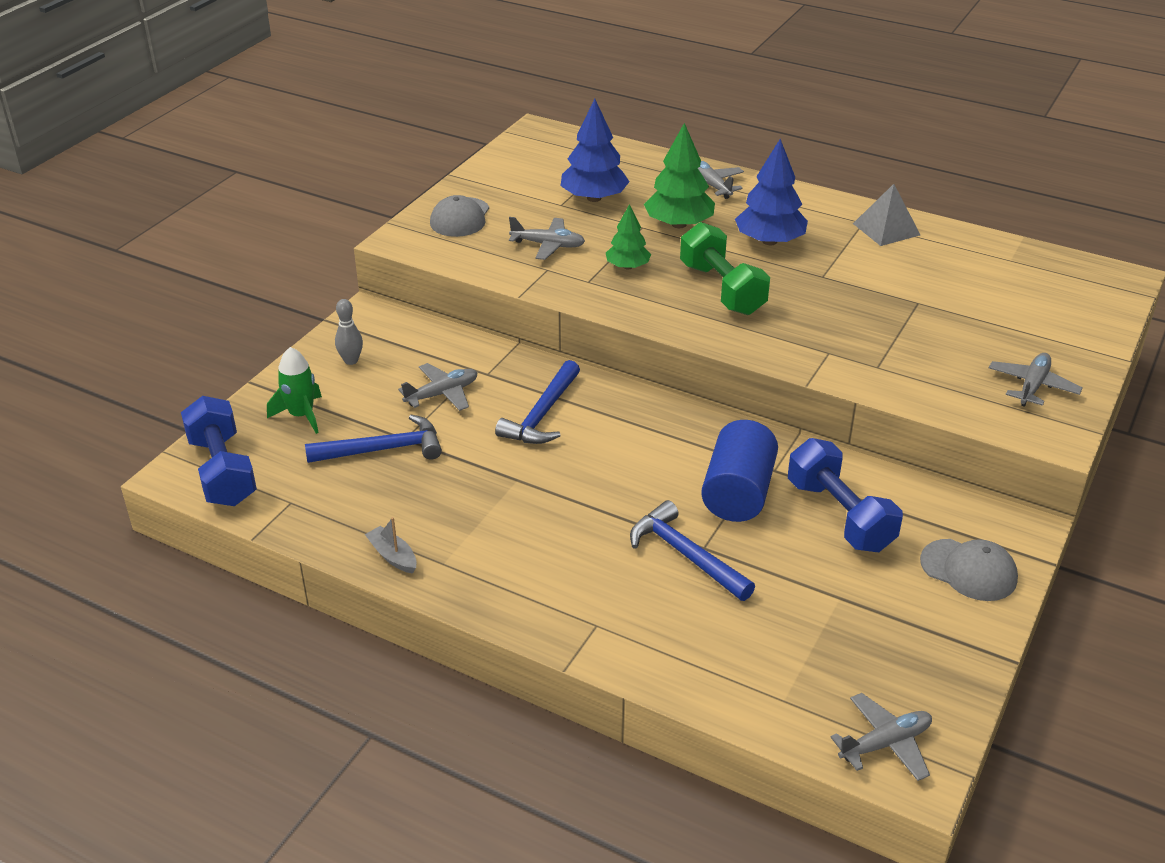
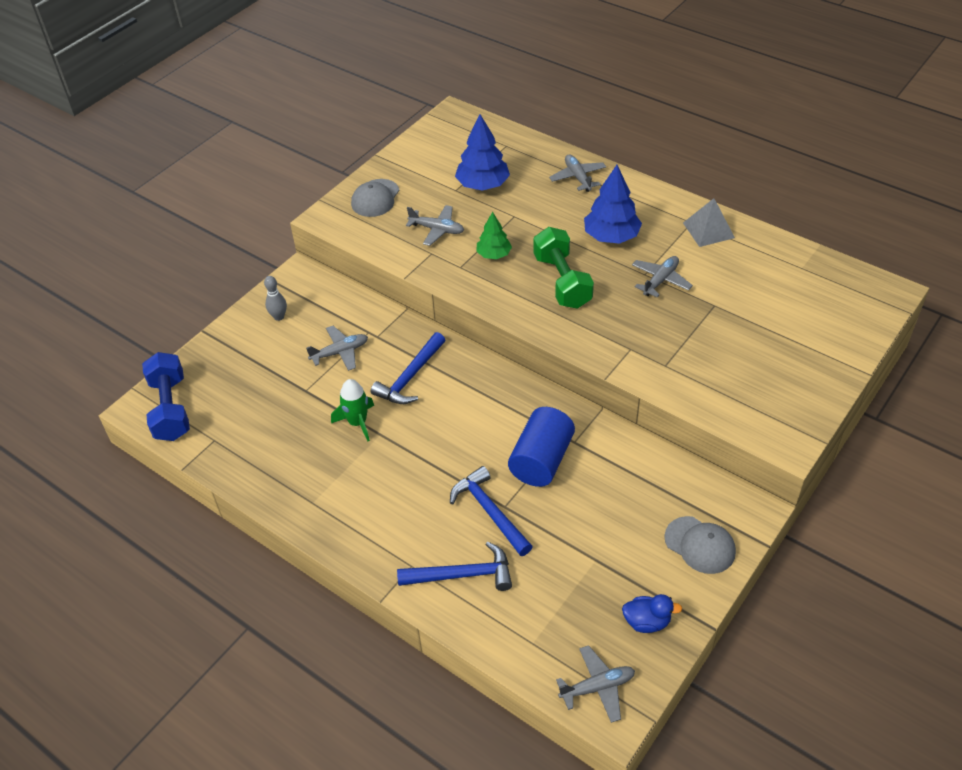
camera: 10 degrees right, 10 degrees up
green rocket [267,347,322,434] -> green rocket moved to [331,379,374,441]
blue hammer [305,415,442,463] -> blue hammer moved to [397,542,512,591]
grey boat [365,517,417,574] -> none
green tree [644,123,715,228] -> none
blue dumbbell [788,438,903,552] -> none
grey plane [989,353,1083,407] -> grey plane moved to [632,256,693,297]
none -> blue duck [622,594,682,633]

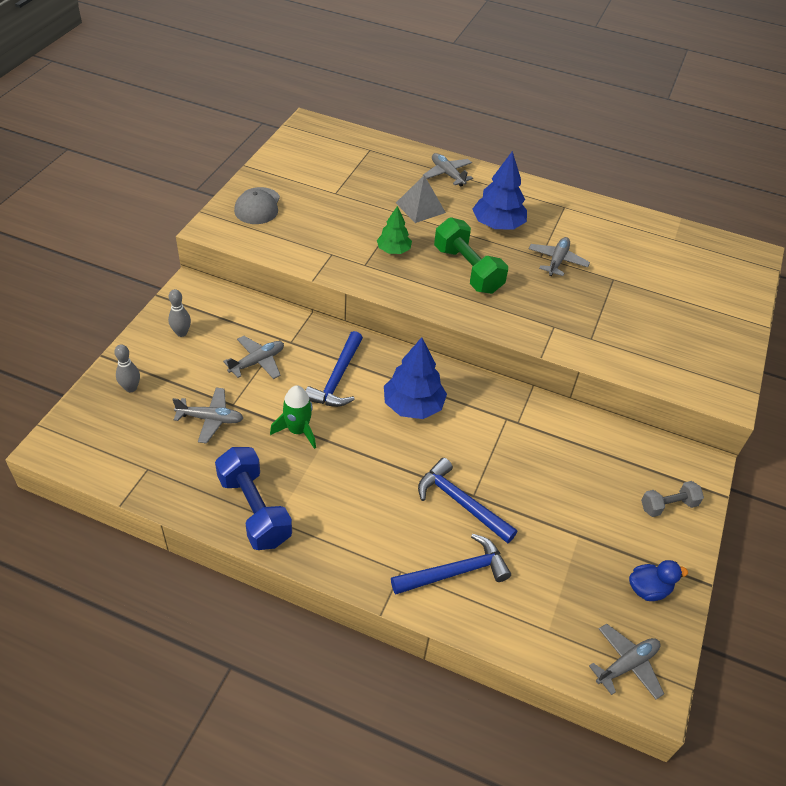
camera: 20 degrees left, 0 degrees up
blue dumbbell [142,352,190,441] -> blue dumbbell moved to [215,447,292,550]
grey plane [406,205,464,246] -> grey plane moved to [172,388,243,443]
blue tree [455,114,510,191] -> blue tree moved to [384,337,447,419]
blue cylinder [508,407,575,487] -> none
grey cap [664,516,736,574] -> grey dumbbell [641,481,704,517]
grey pyramid [683,198,735,247] -> grey pyramid moved to [396,175,446,223]
none -> grey bowling pin [114,344,140,393]

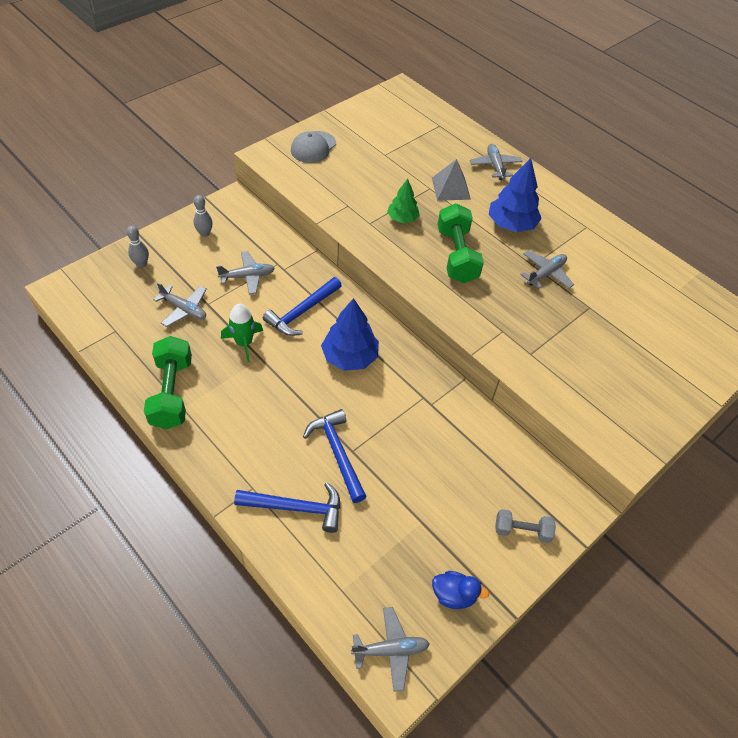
camera: 25 degrees right, 5 degrees up
blue dumbbell [215,447,292,550] -> green dumbbell [144,336,192,429]

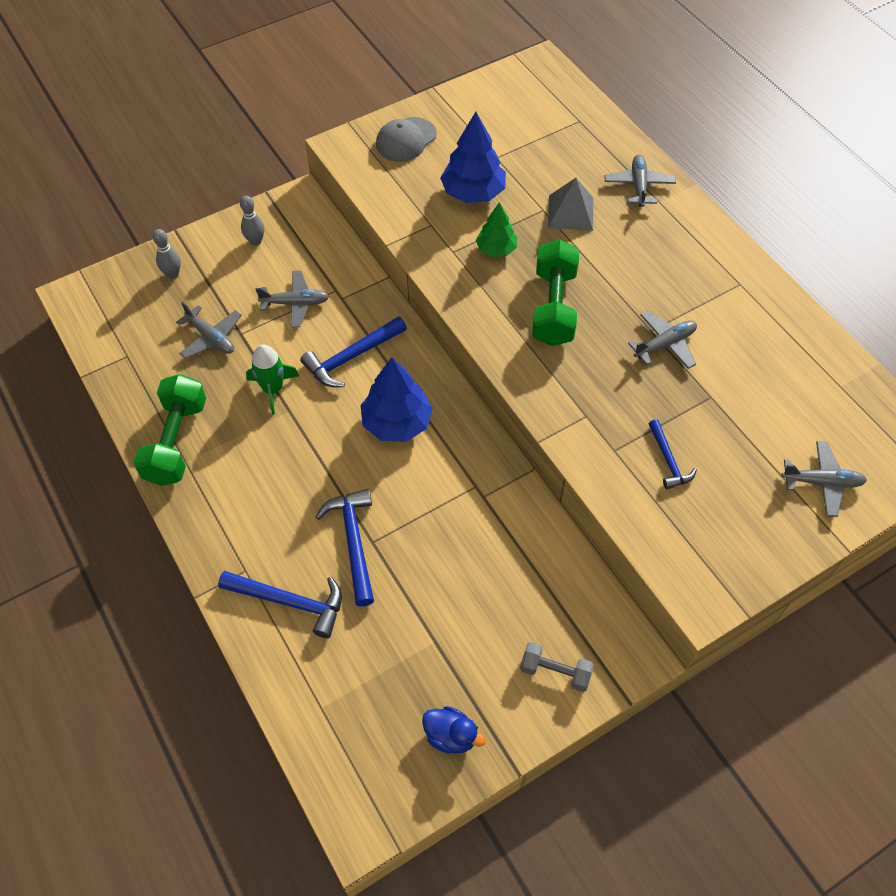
camera: 15 degrees right, 5 degrees up
grey plane [351,607,430,692] -> grey plane moved to [781,441,867,517]
blue tree [489,158,542,232] -> blue tree moved to [440,112,506,203]
none -> blue hammer [649,419,697,489]

